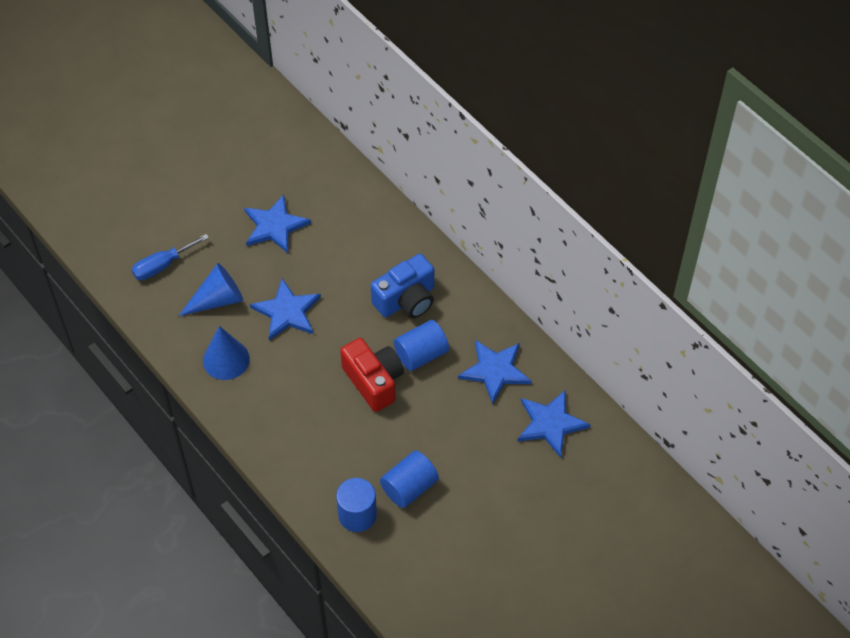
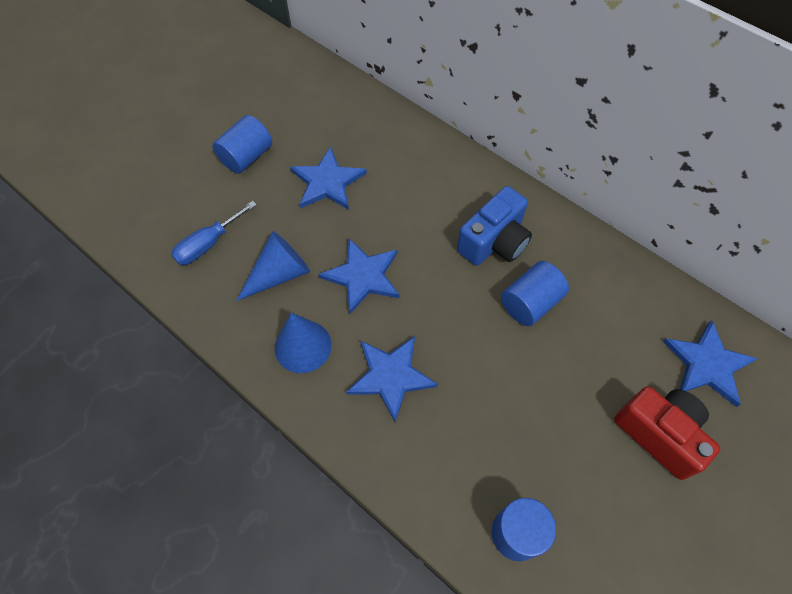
camera: 10 degrees left, 5 degrees up
red camera [340,338,404,412] -> red camera moved to [614,386,720,480]
blue cylinder [380,450,439,508] -> blue cylinder moved to [212,115,272,174]
blue star [458,340,531,404] -> blue star moved to [346,336,438,422]

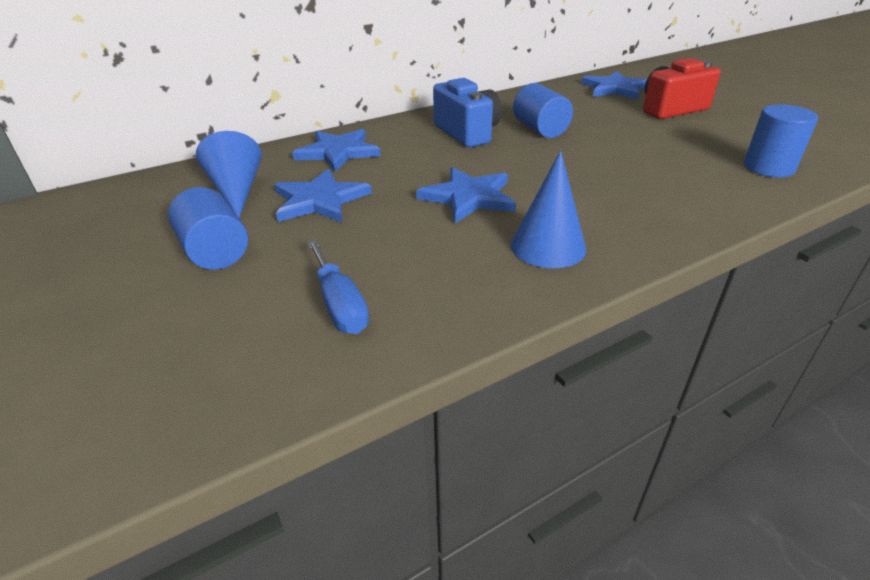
camera: 70 degrees left, 25 degrees down
blue cone [236,231,310,301] -> blue cone moved to [196,131,262,218]
blue star [346,336,438,422] -> blue star moved to [292,129,381,171]

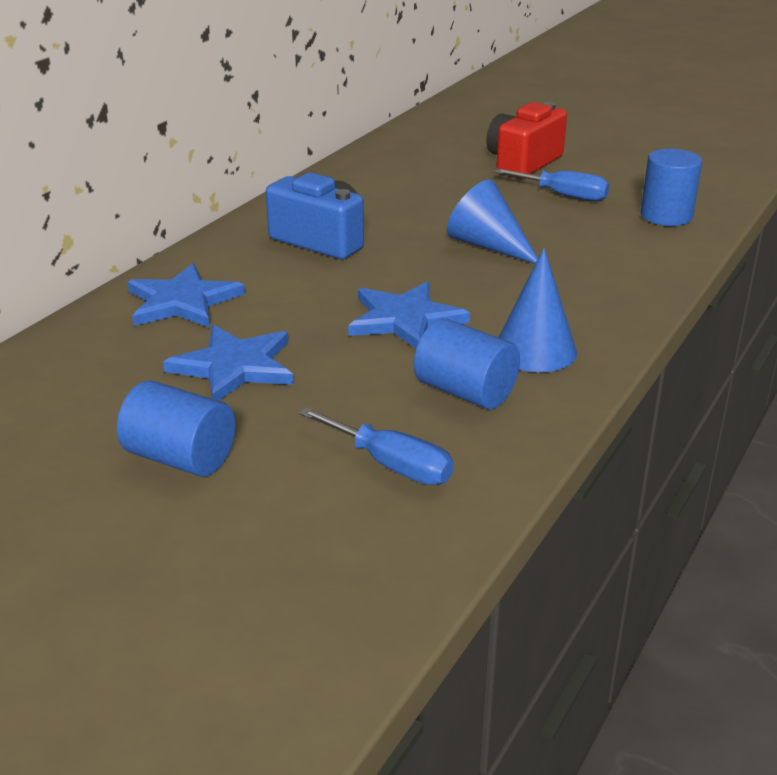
camera: 30 degrees left, 5 degrees down
blue cone [196,131,262,218] -> blue cone moved to [447,180,538,264]
blue cylinder [513,83,573,138] -> blue cylinder moved to [414,318,520,409]
blue star [581,71,647,100] -> none
none -> blue screwdriver [494,169,609,201]

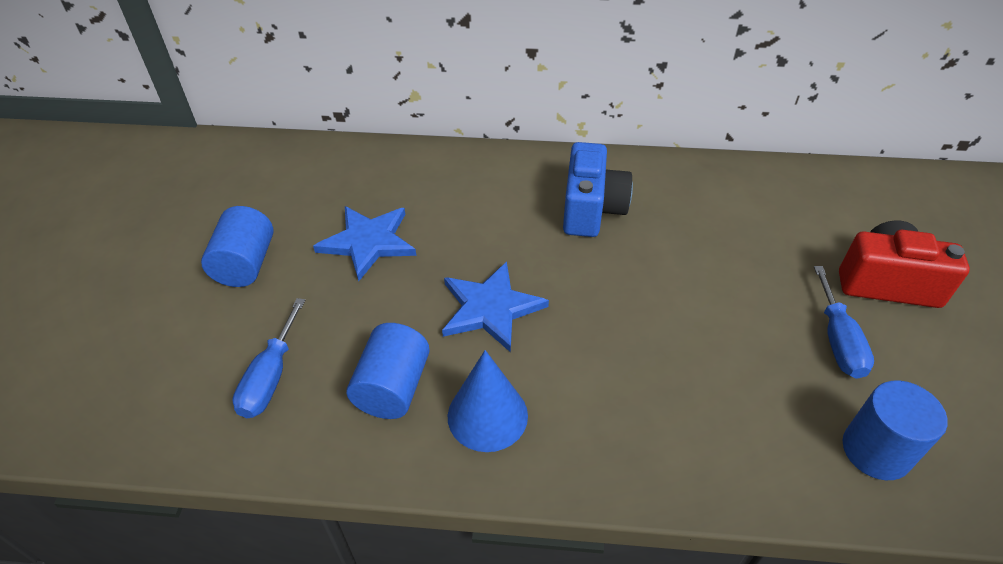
camera: 65 degrees right, 15 degrees up
blue star [127,263,245,328] -> none
blue cone [447,180,538,264] -> none

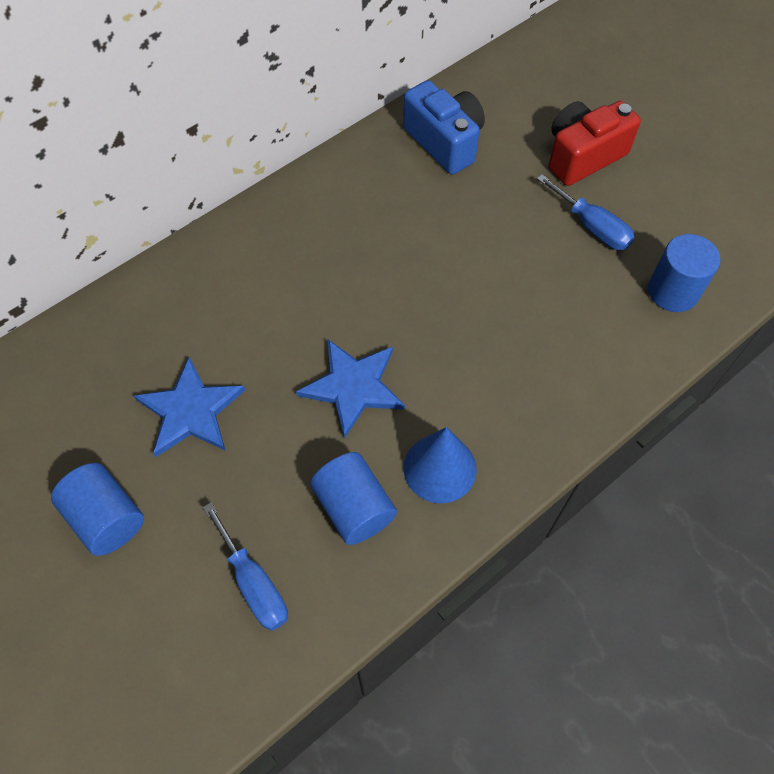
camera: 45 degrees left, 15 degrees up
blue camera [563,142,633,237] -> blue camera moved to [403,80,485,175]

